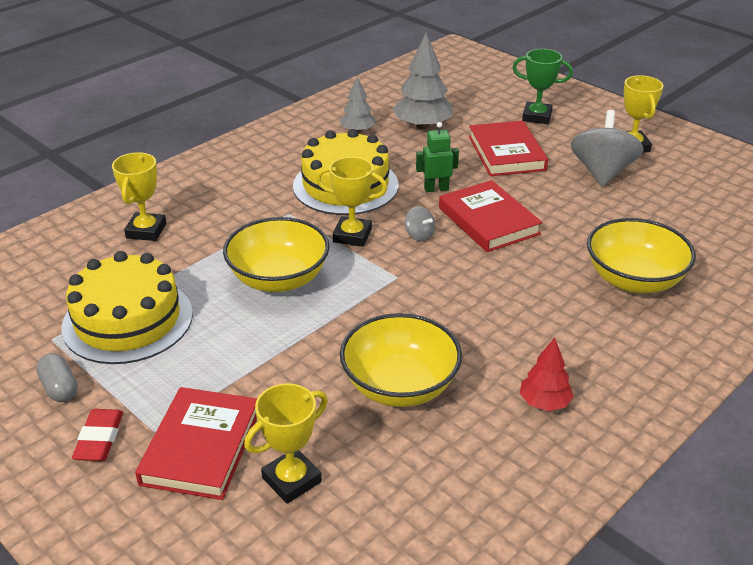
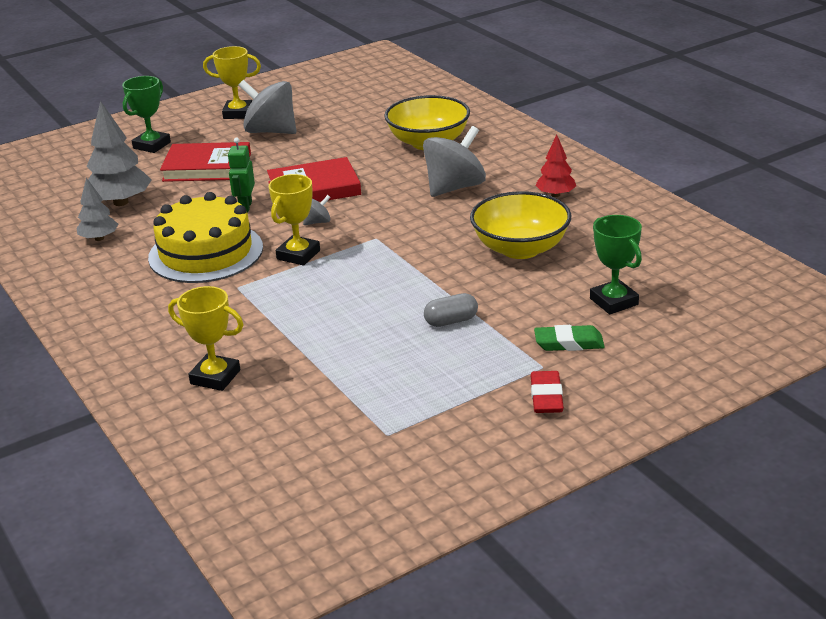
camera: 75 degrees left, 5 degrees down
grey capsule [36,353,78,402] -> grey capsule moved to [424,293,478,327]
yellow cake [62,251,193,364] -> none
red eraser [72,409,123,461] -> red eraser turned 75 degrees clockwise [531,371,564,413]
red book [135,387,257,500] -> green eraser [534,325,604,351]
yellow bowl [223,217,330,292] -> none
yellow trophy [244,383,328,504] -> green trophy [590,215,642,314]
none -> grey spinning top [423,126,486,197]

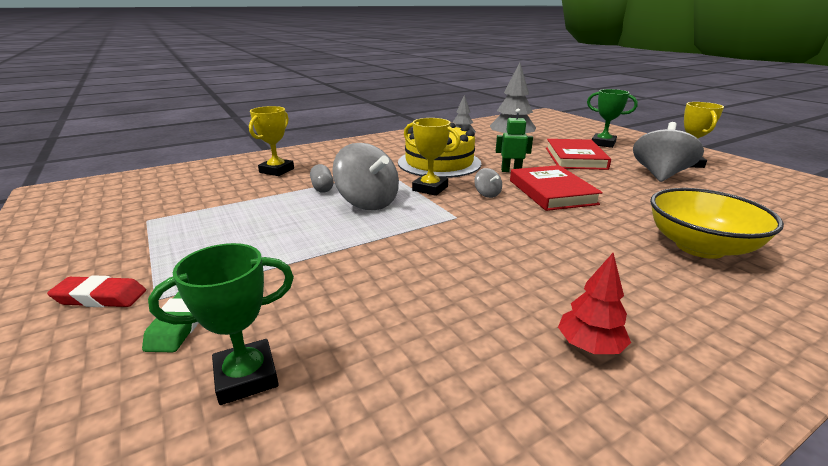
camera: 90 degrees right, 5 degrees down
grey spinning top [423,126,486,197] -> grey spinning top moved to [333,143,399,210]
grey capsule [424,293,478,327] -> grey capsule moved to [310,164,334,193]
yellow bowl [470,191,571,259] -> none

